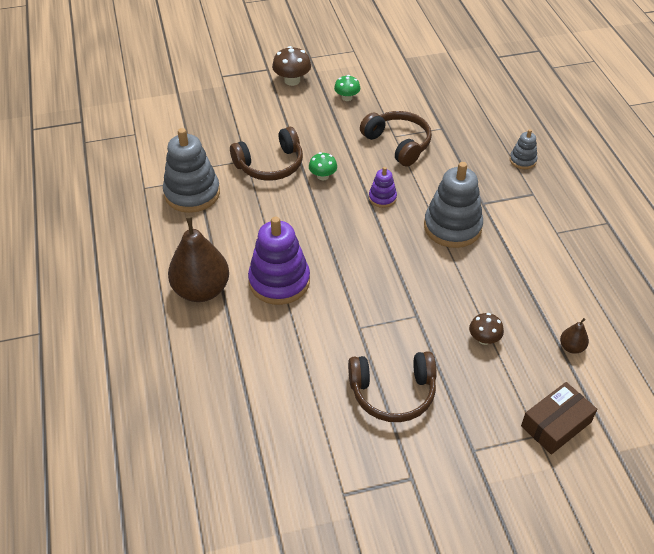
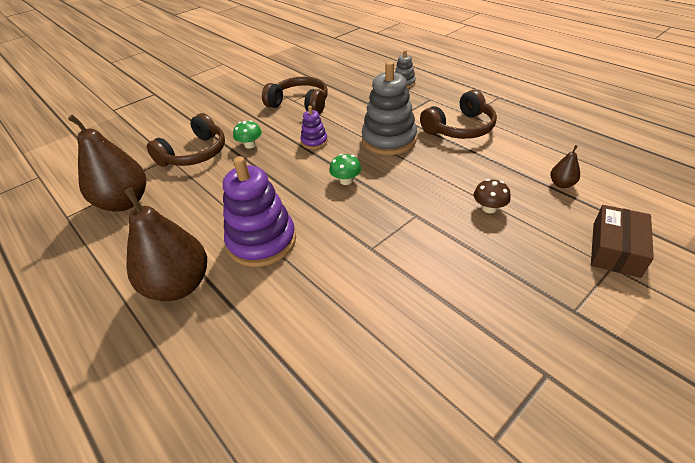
camera: 25 degrees left, 5 degrees down
grey stacking toy [163,128,220,213] -> brown pear [68,114,146,211]
brown mushroom [272,46,311,86] -> none
green mushroom [334,75,360,101] -> green mushroom moved to [329,154,361,185]
brown headphones [348,351,436,422] -> brown headphones moved to [420,90,497,139]

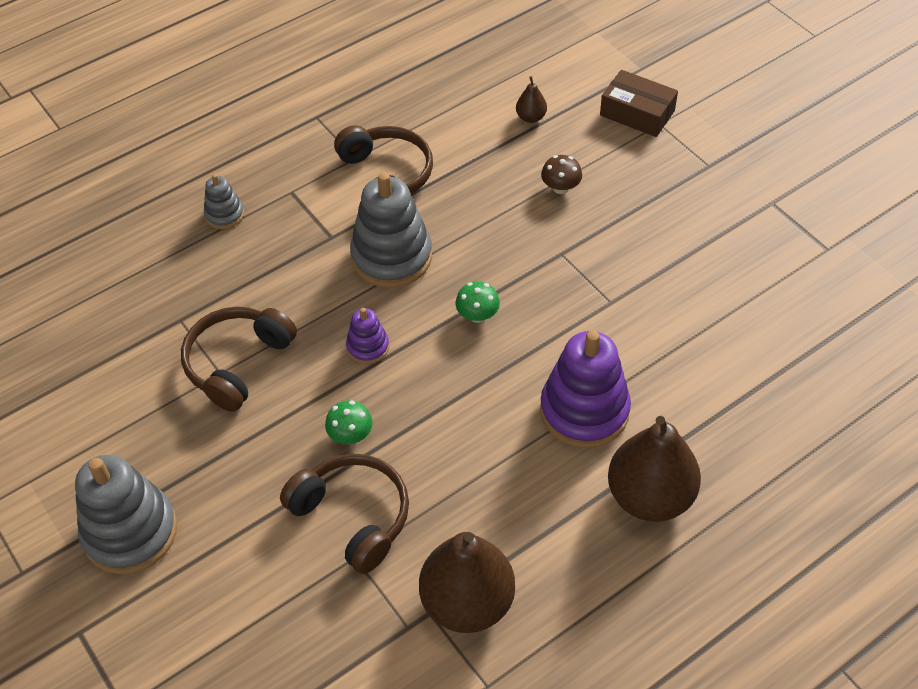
camera: 85 degrees left, 10 degrees up
none -> grey stacking toy [75,455,177,574]

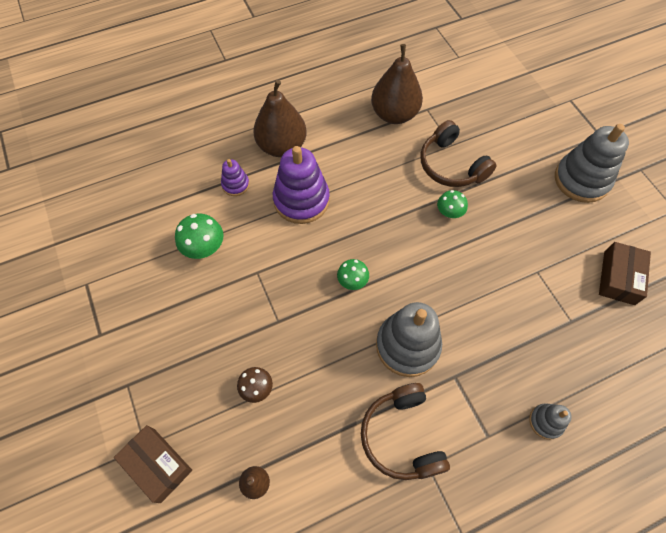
camera: 170 degrees left, 10 degrees up
brown headphones [181,307,297,412] -> none
purple stacking toy [346,308,389,364] -> purple stacking toy moved to [221,159,249,196]
none -> green mushroom [175,213,223,259]
none -> brown box [599,242,651,305]

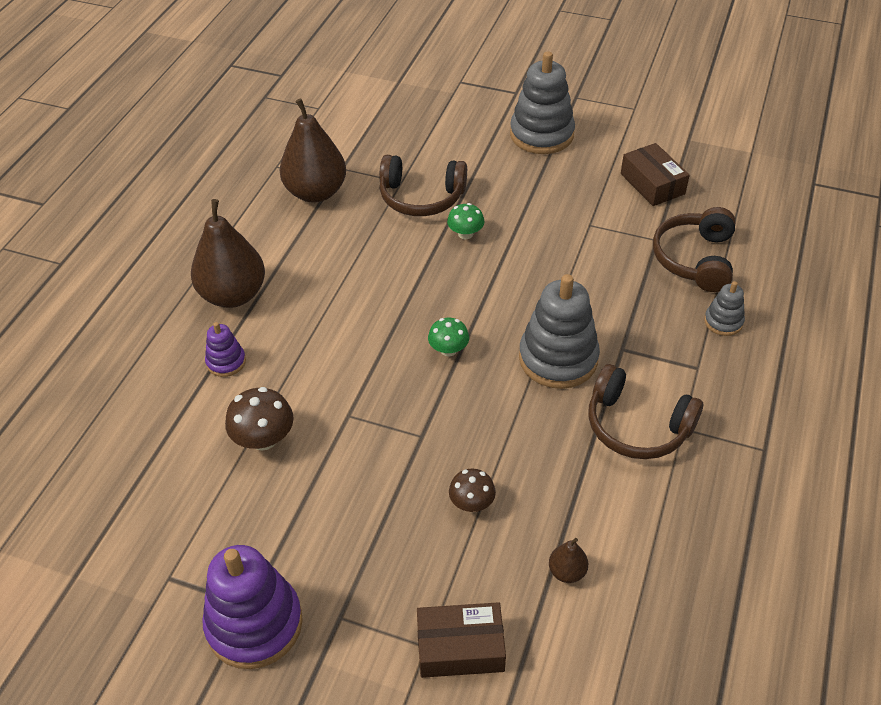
camera: 45 degrees left, 15 degrees down
green mushroom [175,213,223,259] -> brown mushroom [225,387,294,451]
purple stacking toy [273,146,330,224] -> purple stacking toy moved to [202,545,303,669]
none -> brown headphones [653,207,736,292]

